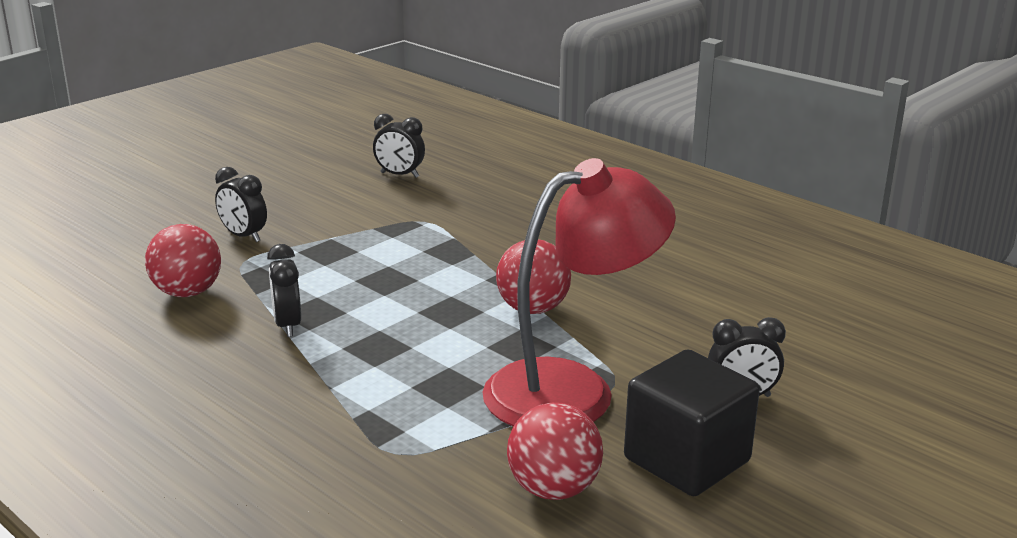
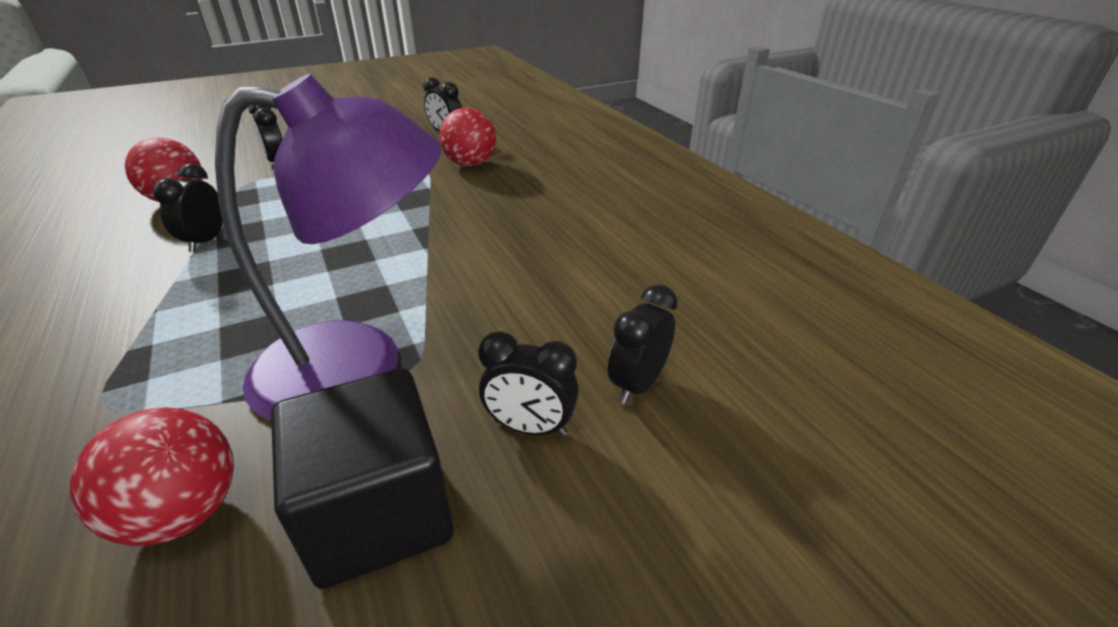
camera: 20 degrees right, 10 degrees up
red lamp [482,158,676,426] -> purple lamp [215,74,442,421]
red ball [496,239,571,314] -> red ball moved to [439,108,496,166]
none -> black clock [608,284,678,404]

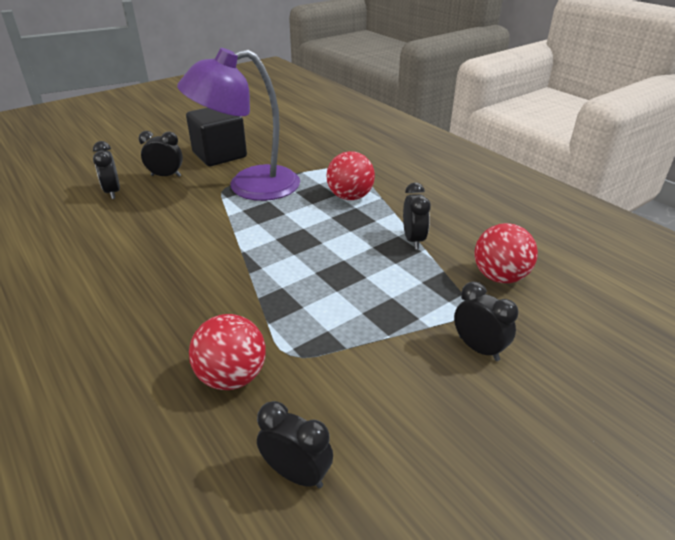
camera: 170 degrees right, 0 degrees up
red ball [70,407,234,546] -> red ball moved to [326,151,375,200]
black clock [608,284,678,404] -> black clock turned 135 degrees clockwise [93,141,120,199]

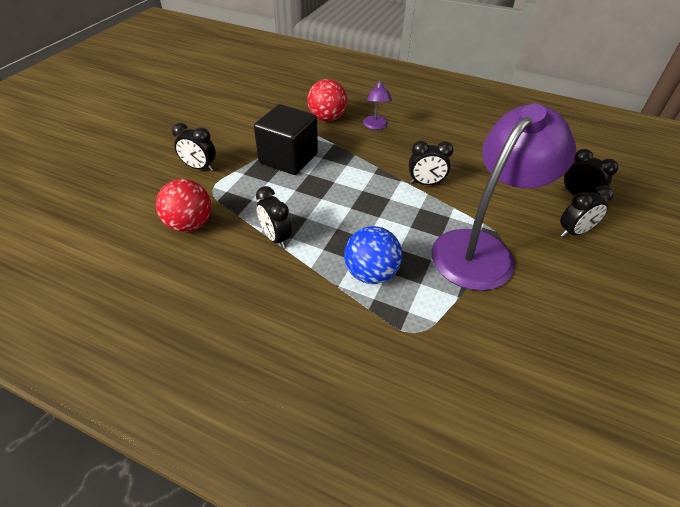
camera: 150 degrees right, 10 degrees up
black cube [186,108,247,166] -> black cube moved to [254,104,318,175]
black clock [257,401,333,488] -> black clock moved to [409,141,454,185]
red ball [326,151,375,200] -> blue ball [344,226,402,284]
none -> purple lamp [363,80,392,130]

